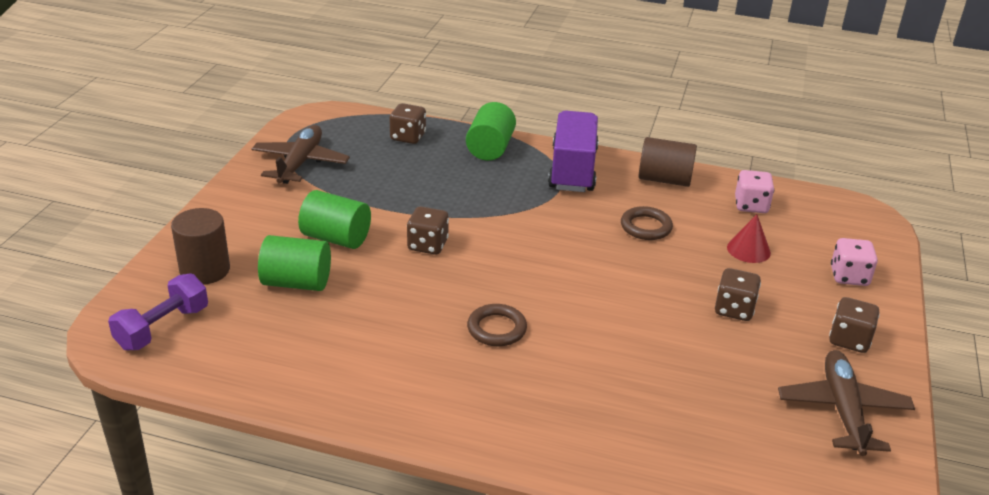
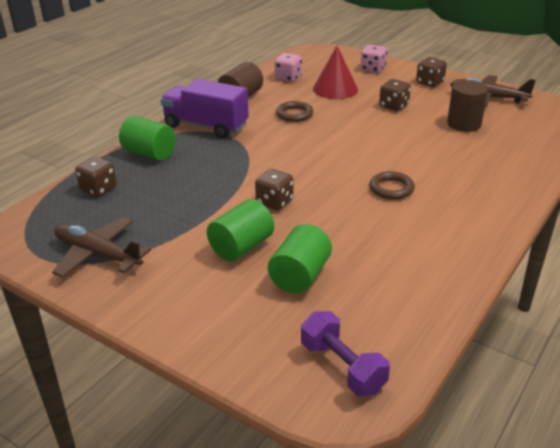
camera: 70 degrees left, 0 degrees up
brown cylinder [171,208,230,285] -> brown cylinder moved to [447,80,488,132]
red cone [727,214,771,263] -> red cone [313,46,358,99], size x1.59

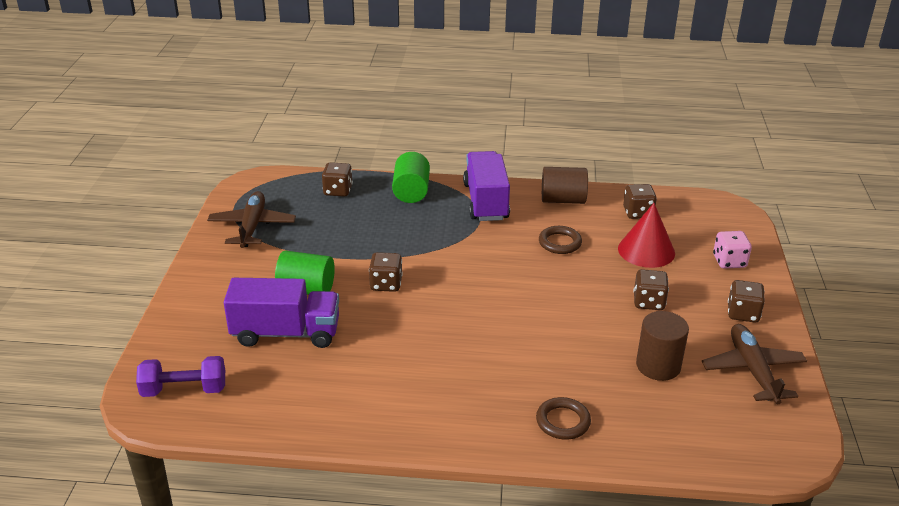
camera: 60 degrees right, 0 degrees up
green cylinder [268,224,332,294] -> purple truck [224,278,339,348]
pink dice [275,53,302,82] -> brown dice [623,184,657,219]
purple dumbbell [301,311,390,396] -> purple dumbbell turned 60 degrees clockwise [136,356,225,397]
brown ring [370,171,415,200] -> brown ring moved to [536,397,591,440]

